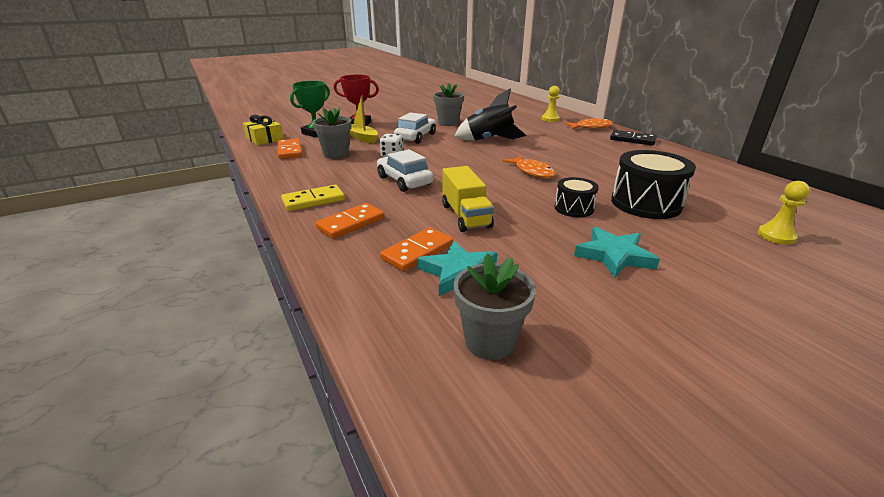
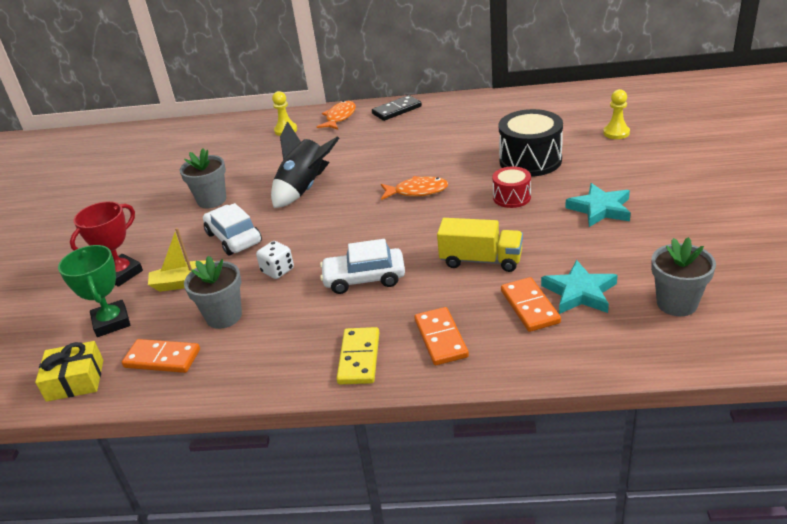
camera: 55 degrees left, 5 degrees up
black drum [554,177,599,217] -> red drum [492,166,531,208]

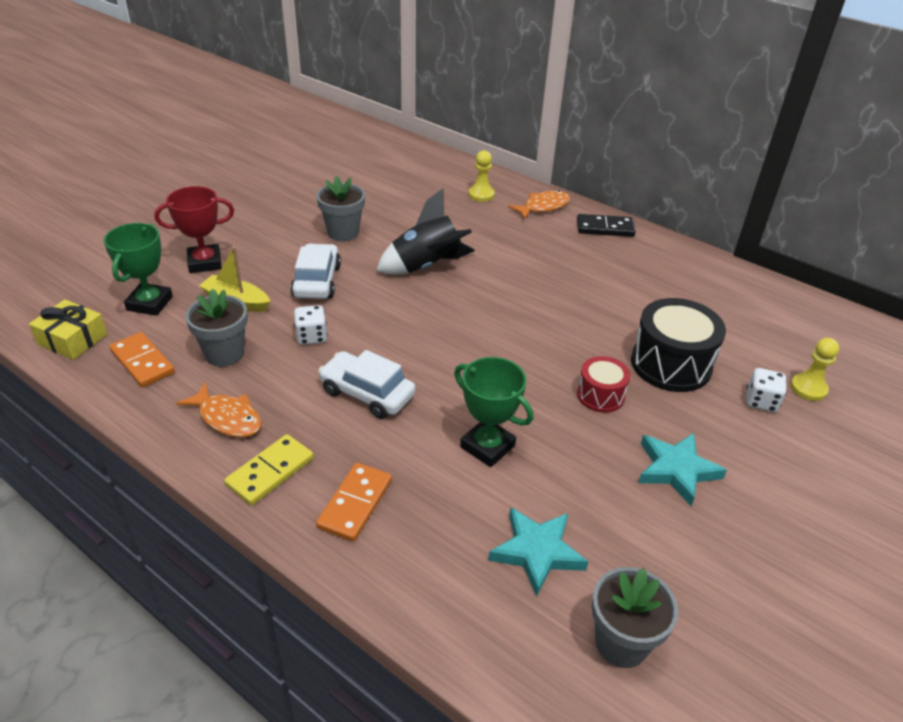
camera: 30 degrees right, 5 degrees up
orange fish [381,176,448,200] -> orange fish moved to [176,382,262,437]
yellow truck [437,218,523,272] -> green trophy [454,357,533,467]
orange domino [501,277,561,332] -> none
none -> white dice [747,368,787,412]

